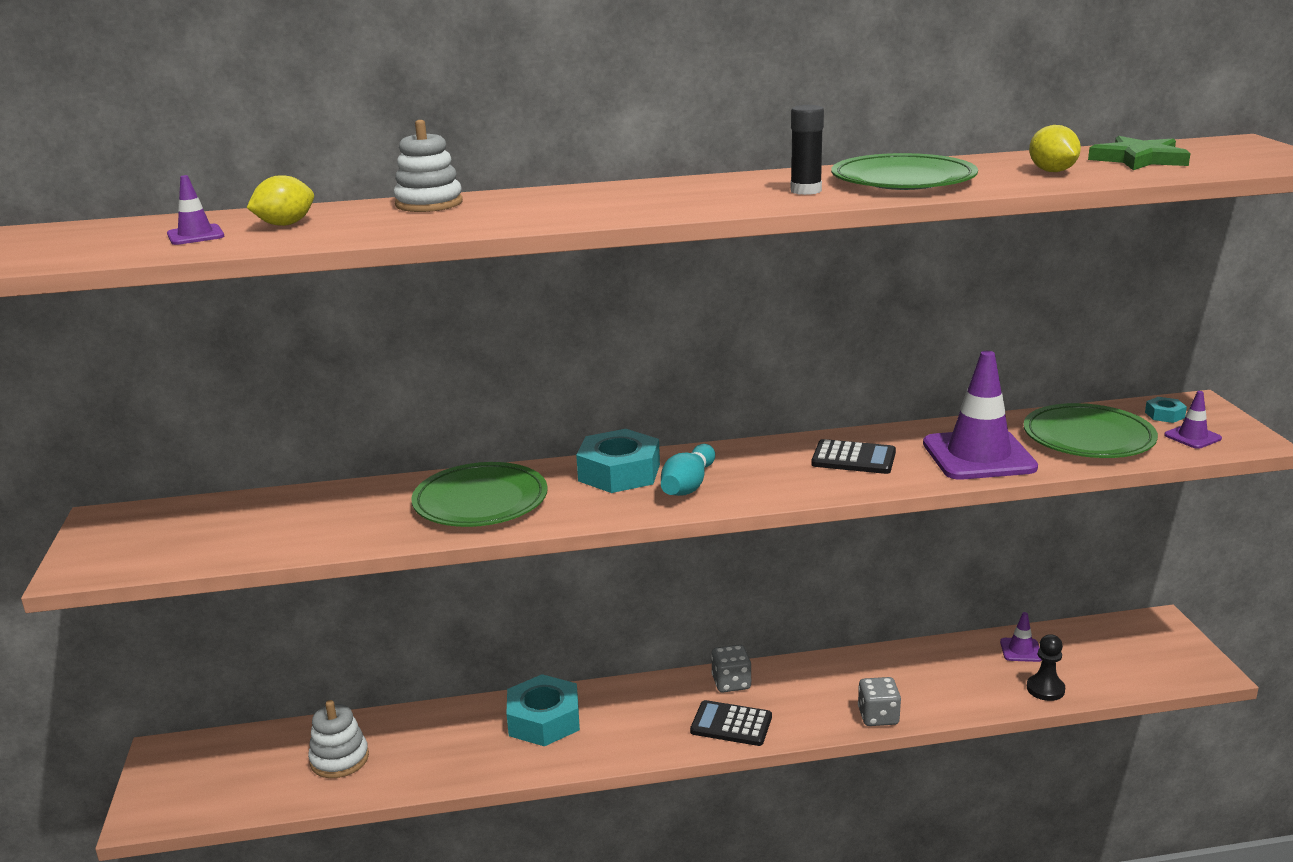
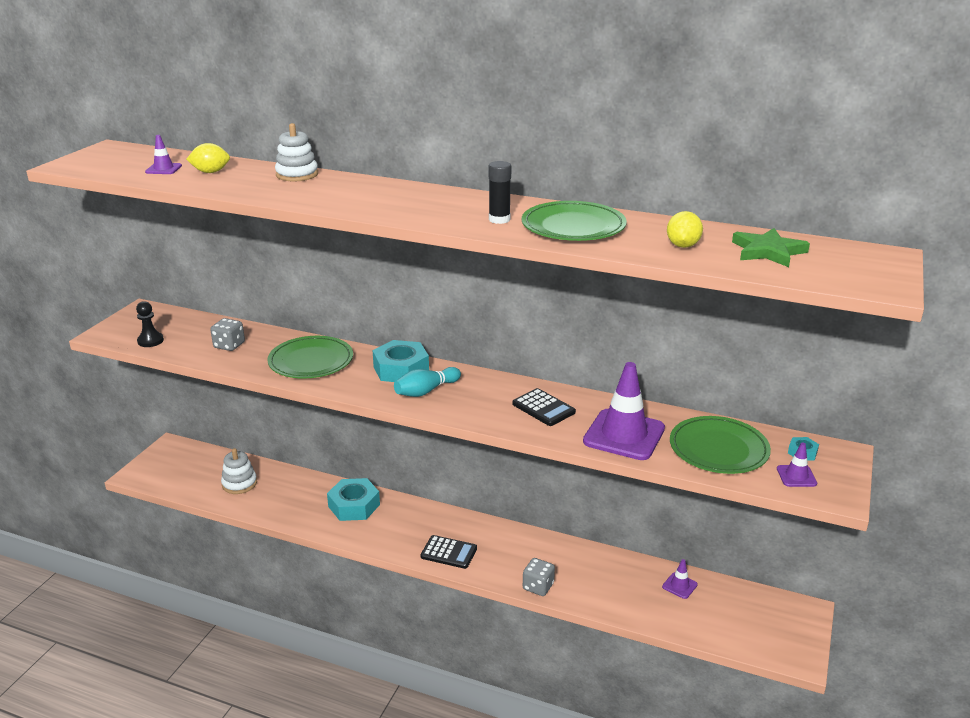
camera: 30 degrees right, 5 degrees up
black calculator [690,700,772,746] -> black calculator turned 150 degrees clockwise [421,535,477,569]
grey dice [711,645,751,693] -> grey dice moved to [210,318,245,351]
black pawn [1027,634,1065,701] -> black pawn moved to [136,301,164,347]

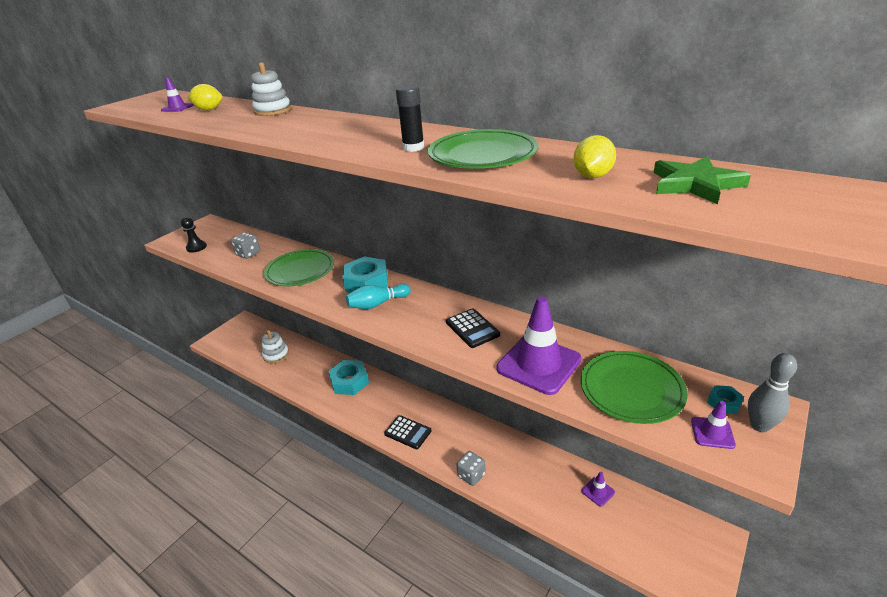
camera: 15 degrees right, 5 degrees up
none -> grey bowling pin [748,353,797,432]

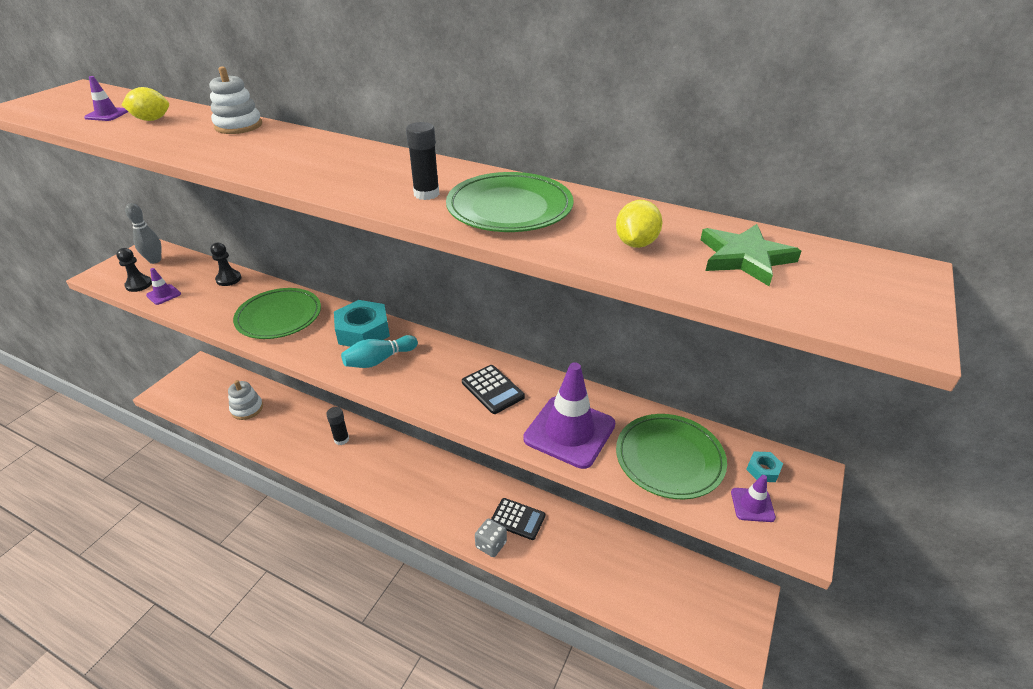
camera: 10 degrees left, 5 degrees up
grey dice [231,232,260,259] -> none
turquoise nut [328,360,369,395] -> black glue stick [326,407,349,445]
black calculator [384,415,432,449] -> black calculator moved to [491,498,545,540]
purple traffic cone [581,472,615,507] -> purple traffic cone moved to [146,268,181,305]
grey bowling pin [748,353,797,432] -> grey bowling pin moved to [125,203,162,264]
none -> black pawn [210,243,241,286]

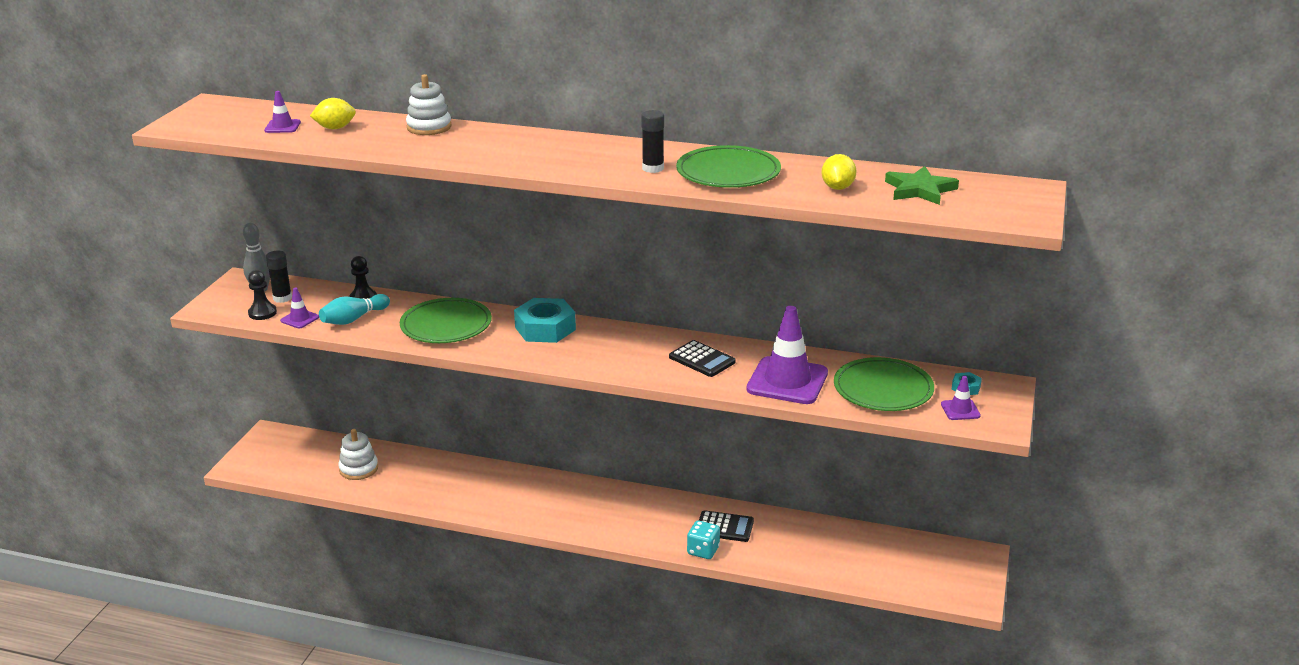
camera: 10 degrees left, 10 degrees down
black glue stick [326,407,349,445] -> black glue stick moved to [266,251,292,303]
turquoise bowling pin [341,335,418,368] -> turquoise bowling pin moved to [319,294,390,325]
grey dice [475,518,507,557] -> turquoise dice [687,521,720,559]

